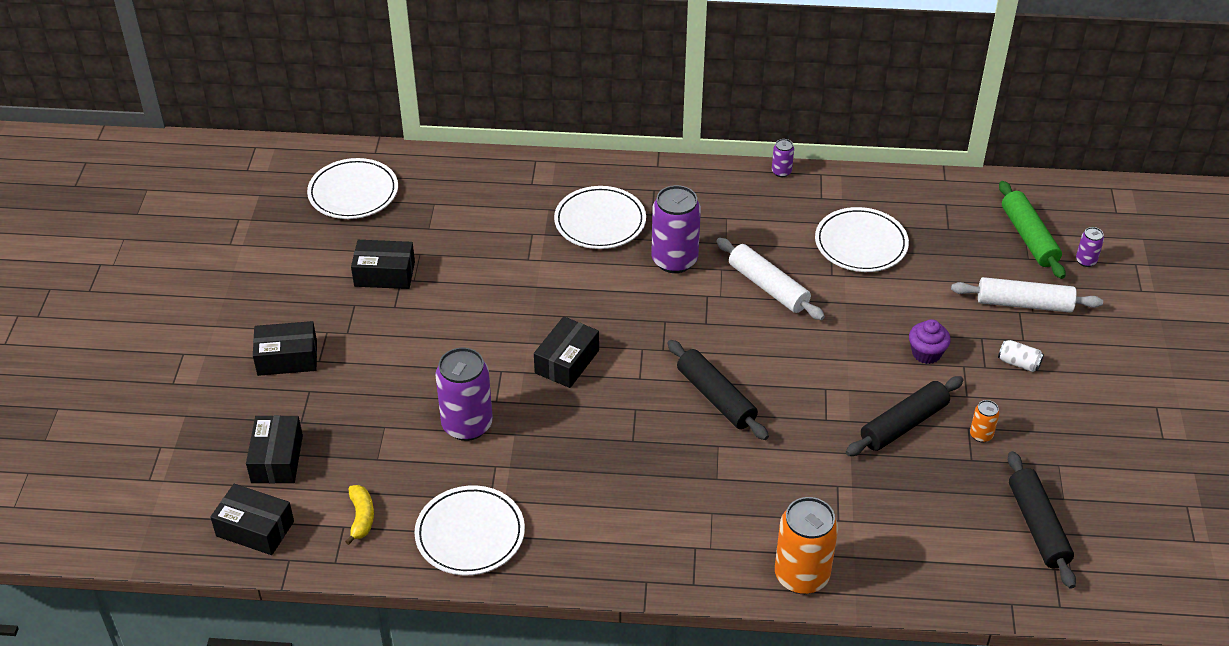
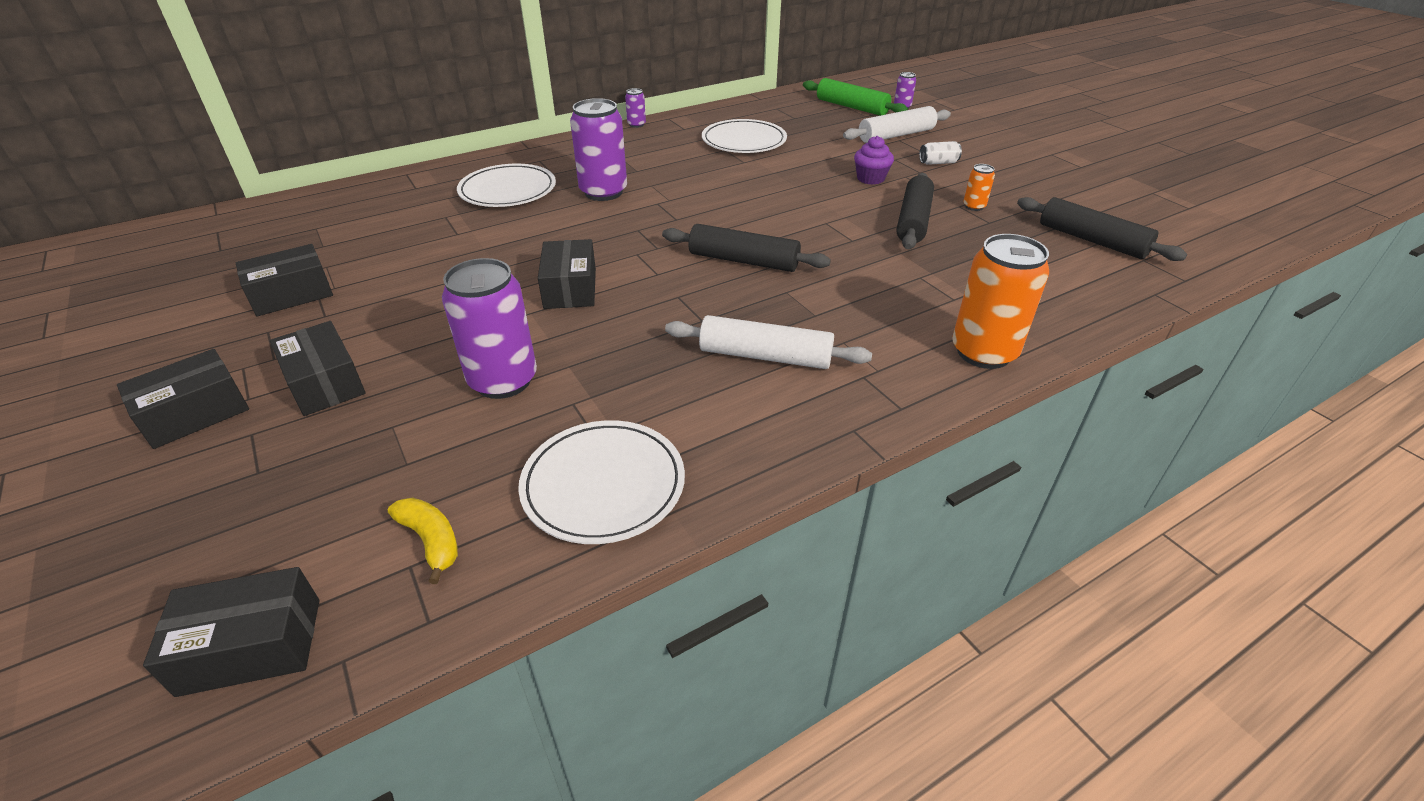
camera: 35 degrees left, 5 degrees down
black box [246,415,303,483] -> black box moved to [270,321,366,416]
white plate [307,158,398,219] -> none
white rolling pin [716,238,825,320] -> white rolling pin moved to [665,315,872,369]

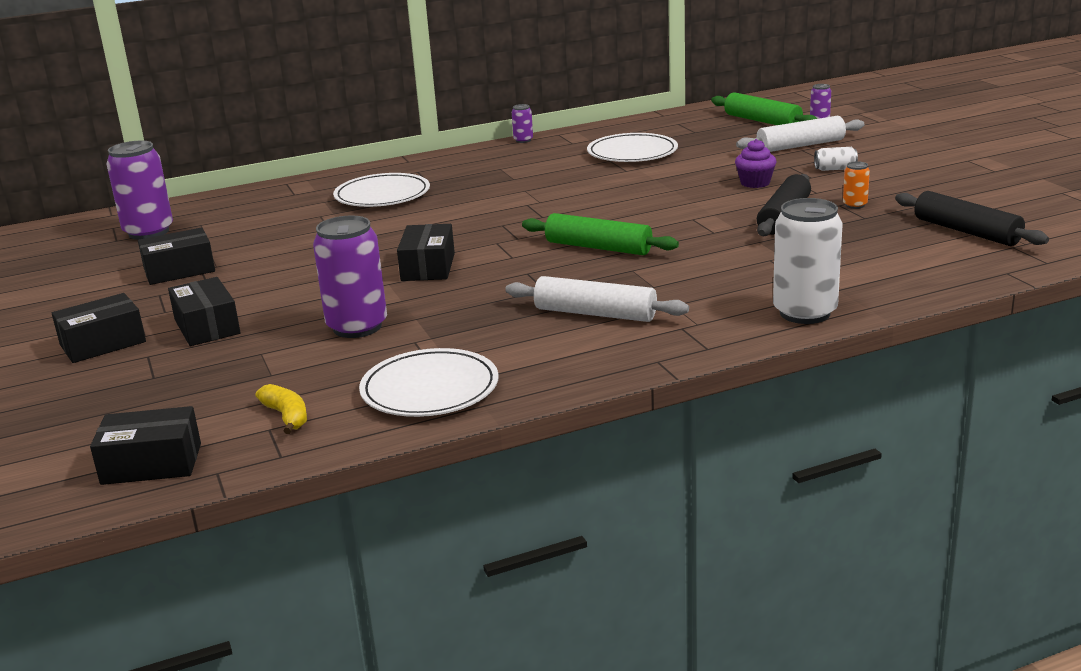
camera: 10 degrees right, 15 degrees down
purple can [570,98,627,201] -> purple can moved to [106,141,173,240]
black rolling pin [662,224,831,272] -> green rolling pin [522,213,679,255]
orange can [952,234,1049,369] -> white can [773,198,843,324]

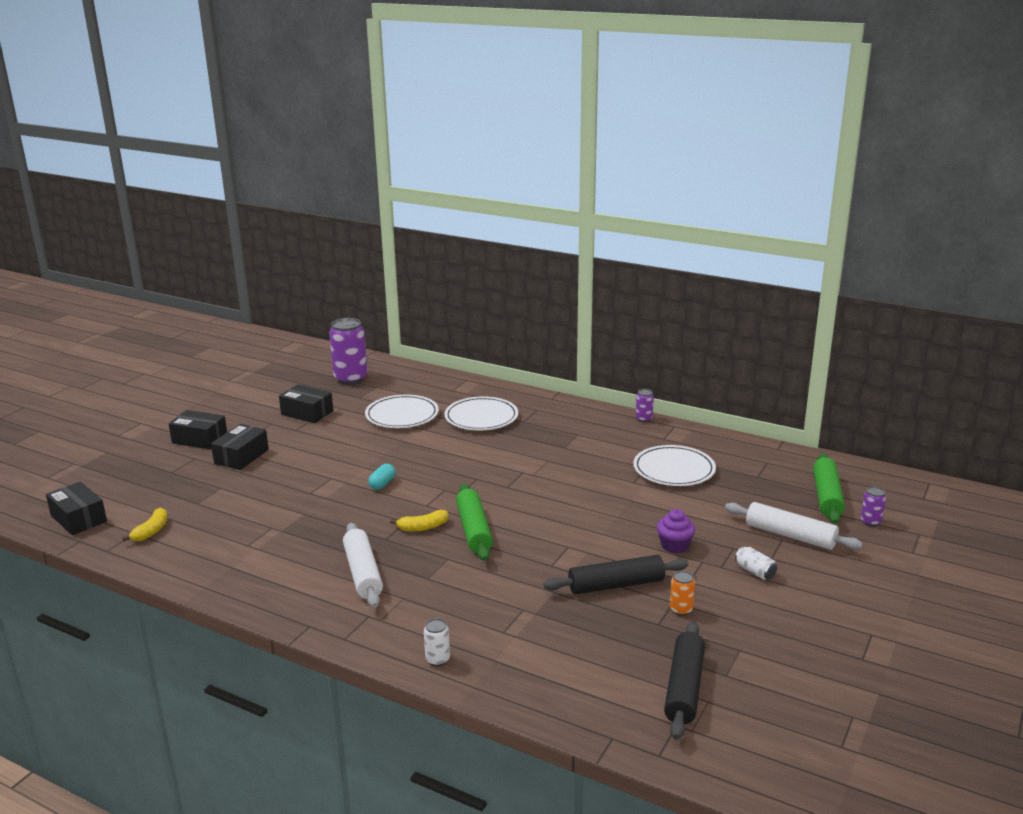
camera: 50 degrees right, 0 degrees up
purple can [313,215,387,338] -> none
white plate [359,348,499,417] -> white plate moved to [365,395,439,428]
black box [397,224,455,281] -> turquoise capsule [368,464,395,490]
white can [773,198,843,324] -> white can [424,618,450,666], size x0.46
none -> yellow banana [390,510,448,531]

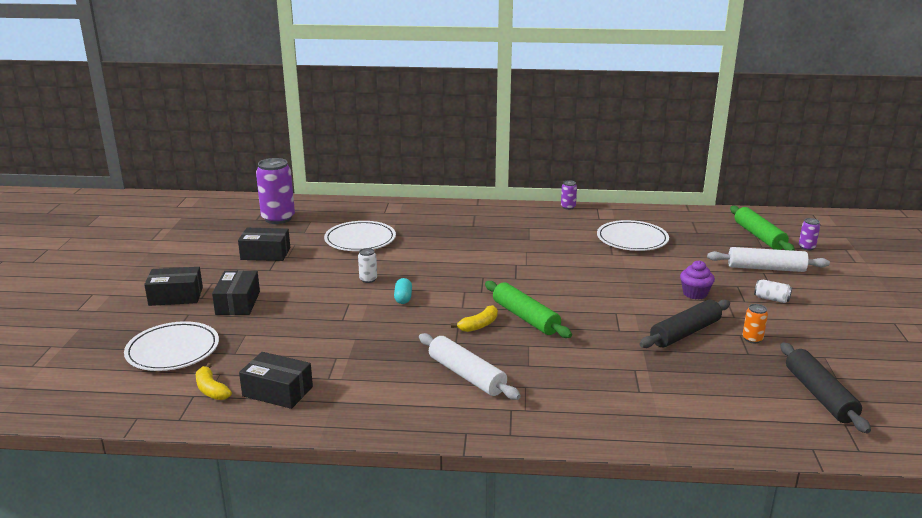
camera: 25 degrees left, 0 degrees up
black box [46,481,107,535] -> black box moved to [239,352,313,409]
yellow banana [122,508,168,541] -> yellow banana turned 150 degrees clockwise [196,363,232,400]
white can [424,618,450,666] -> white can moved to [358,248,377,283]
white plate [444,397,518,430] -> white plate moved to [124,321,219,371]

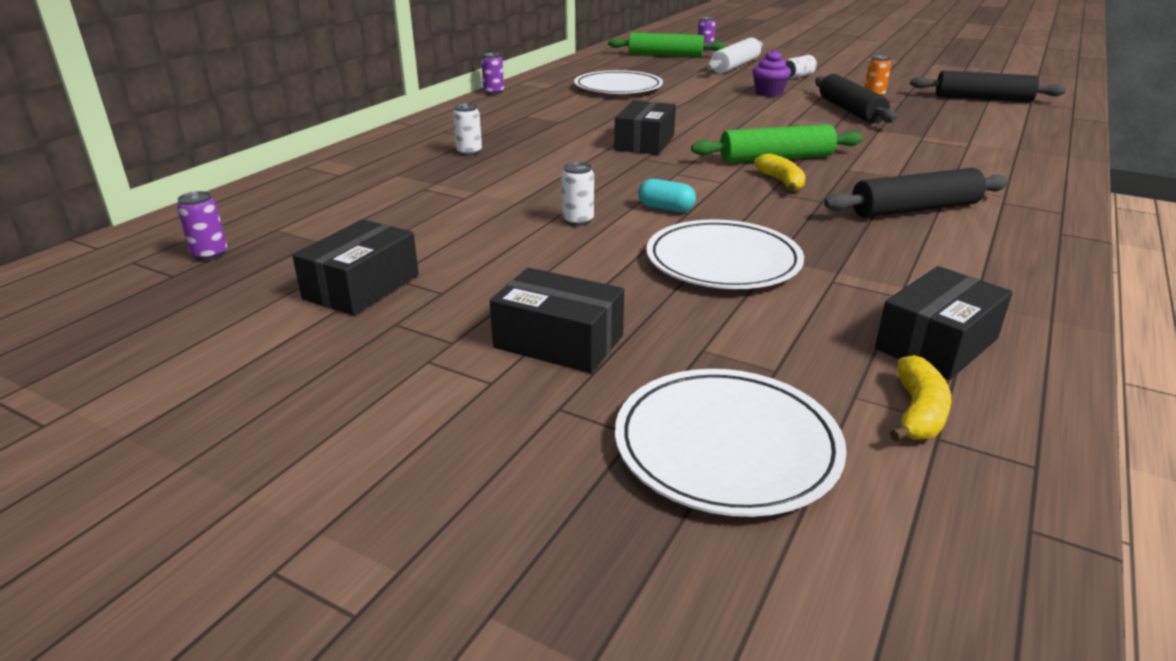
camera: 65 degrees left, 5 degrees up
black box [144,267,203,306] -> black box moved to [614,100,676,155]
yellow banana [196,363,232,400] -> yellow banana turned 60 degrees counterclockwise [890,355,951,441]
purple can [256,158,295,224] -> purple can [177,191,227,261], size x0.46
white plate [324,221,396,251] -> white plate moved to [646,219,804,289]
white rolling pin [419,333,521,400] -> black rolling pin [824,168,1009,218]
none -> white can [453,104,482,156]

